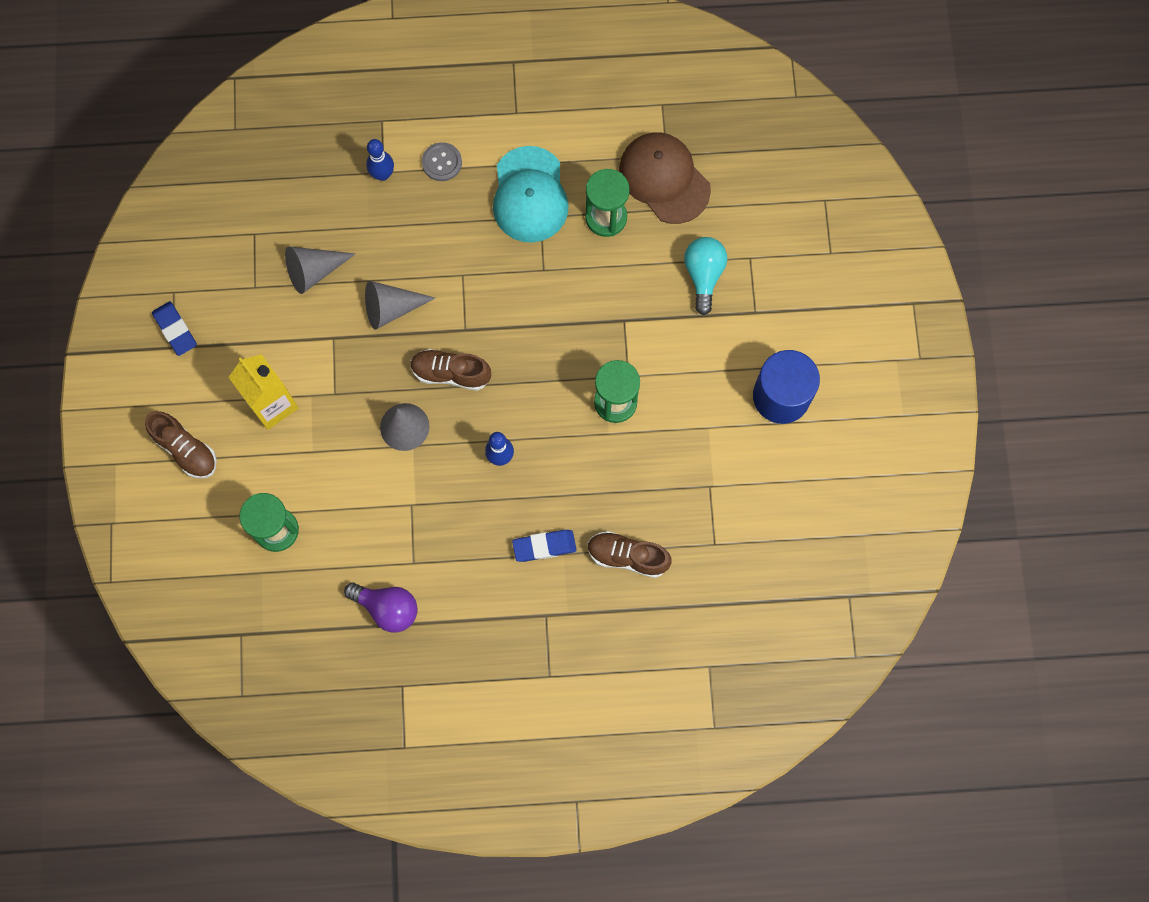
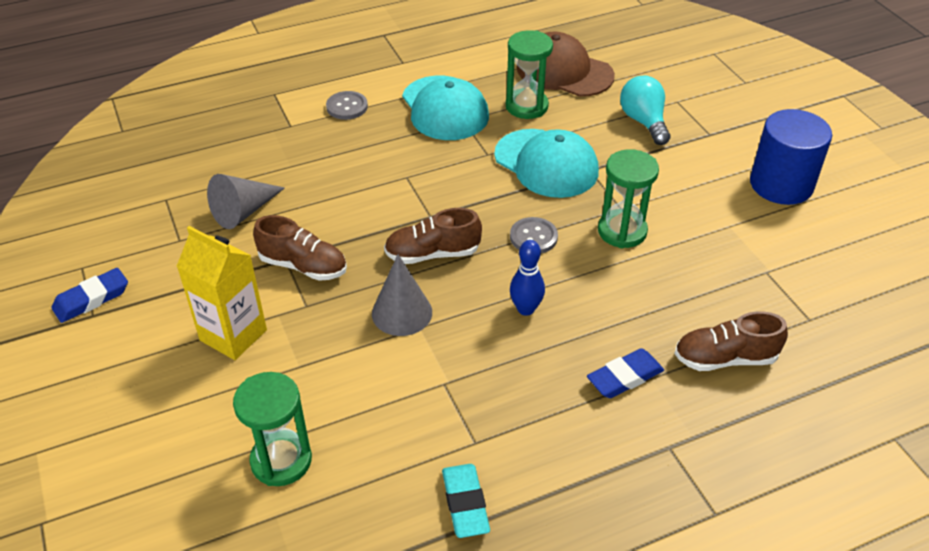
camera: 20 degrees left, 30 degrees down
brown shoe [145,411,217,479] -> brown shoe moved to [253,215,347,281]
blue eraser [152,301,197,356] -> blue eraser turned 75 degrees counterclockwise [51,268,128,323]
purple light bulb [344,583,418,633] -> turquoise eraser [442,464,490,538]
grey cone [365,281,435,330] -> none
blue bowling pin [366,139,394,181] -> none
none -> turquoise cap [494,129,599,198]
none -> grey button [510,217,558,253]

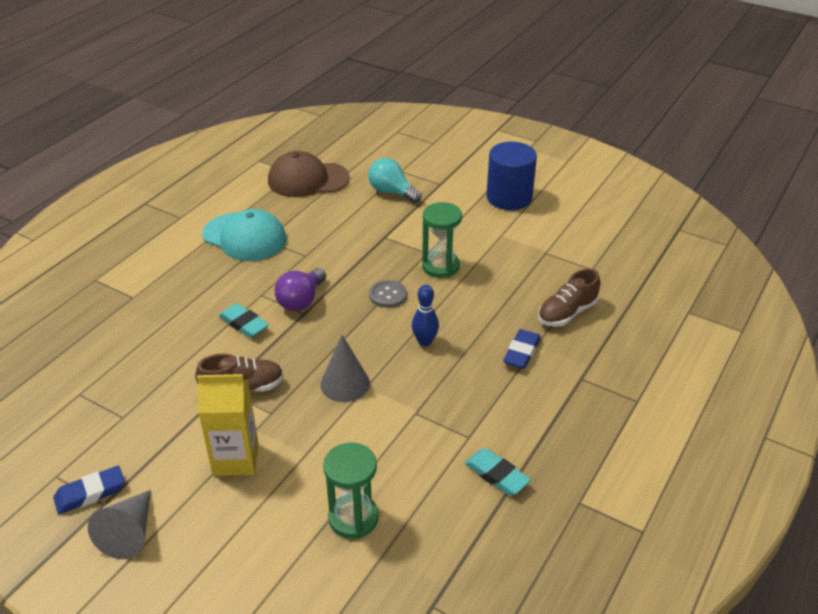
camera: 35 degrees left, 5 degrees down
blue eraser [51,268,128,323] -> blue eraser turned 45 degrees clockwise [53,466,125,514]
grey cone [207,174,285,229] -> grey cone moved to [88,490,151,559]
grey button [326,91,368,120] -> none
brown shoe [384,208,482,264] -> none
turquoise cap [494,129,599,198] -> none
green hourglass [506,30,553,119] -> none
none -> turquoise eraser [219,303,269,338]
none -> purple light bulb [275,268,326,311]

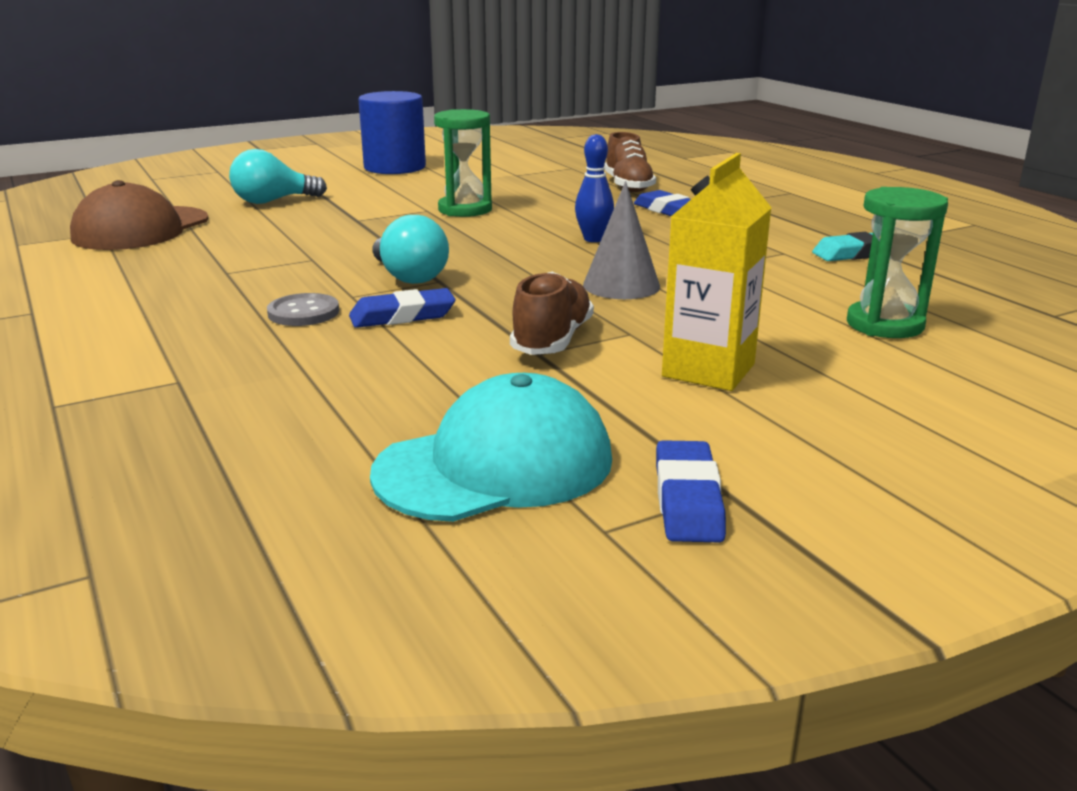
camera: 60 degrees left, 15 degrees down
grey cone [88,490,151,559] -> none
turquoise cap [202,209,286,261] -> turquoise cap moved to [370,373,612,522]
turquoise eraser [219,303,269,338] -> blue eraser [349,288,456,328]
purple light bulb [275,268,326,311] -> turquoise light bulb [372,215,449,284]
grey button [369,280,407,308] -> grey button moved to [267,293,339,326]

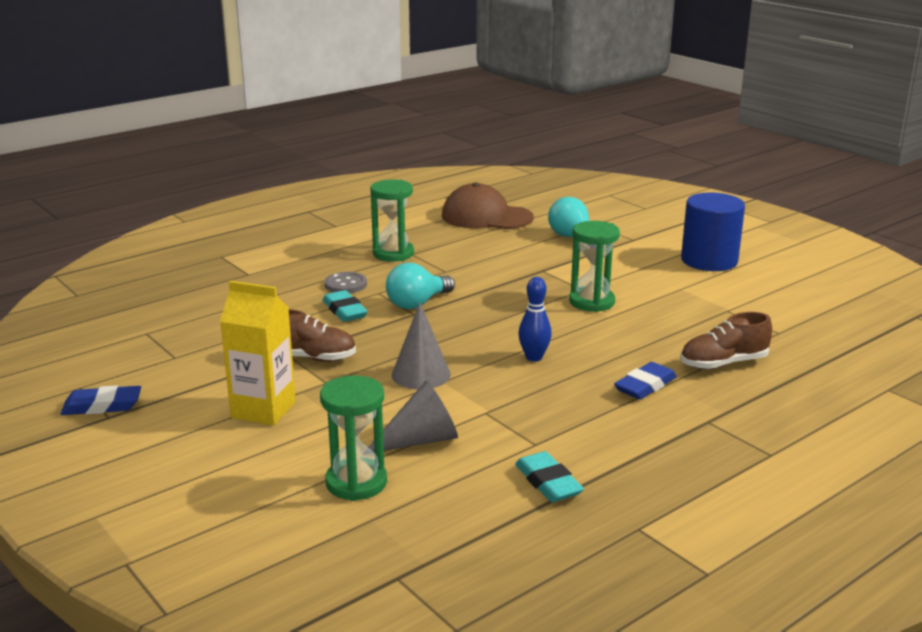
camera: 80 degrees right, 0 degrees up
blue eraser [349,288,456,328] -> turquoise eraser [323,290,368,322]
turquoise cap [370,373,612,522] -> none
none -> grey cone [368,381,458,452]
none -> green hourglass [370,180,414,262]

